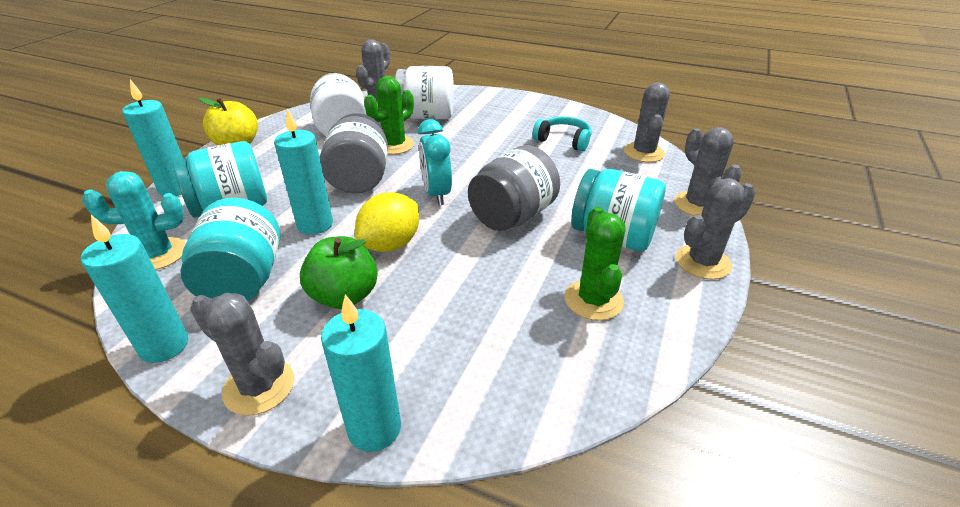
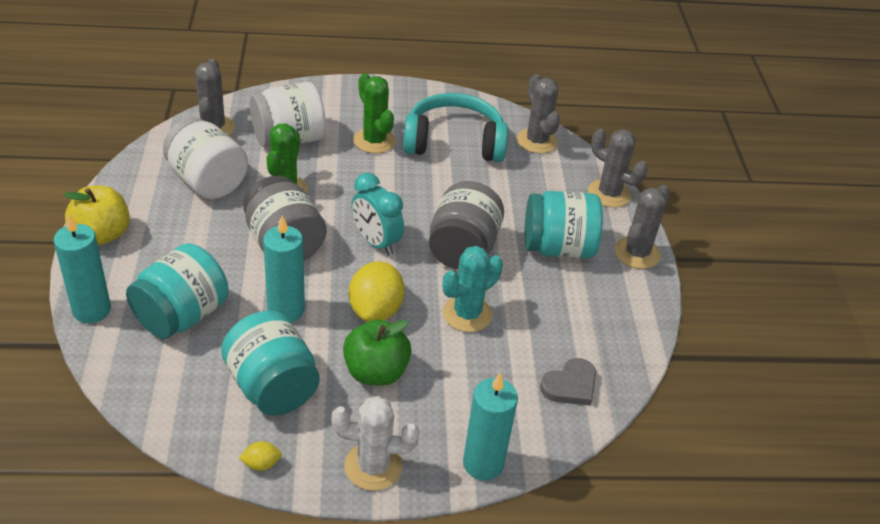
camera: 30 degrees left, 5 degrees up
turquoise candle [81,215,188,363] -> yellow lemon [239,441,282,471]
turquoise cactus [82,171,186,270] -> turquoise cactus moved to [443,246,503,332]
grey cactus [190,293,294,416] -> white cactus [331,396,419,491]
turquoise headphones [533,116,592,152] -> turquoise headphones [403,93,508,162], size x1.72
green cactus [565,207,626,321] -> green cactus moved to [353,73,396,154]
none -> grey heart [540,358,596,406]

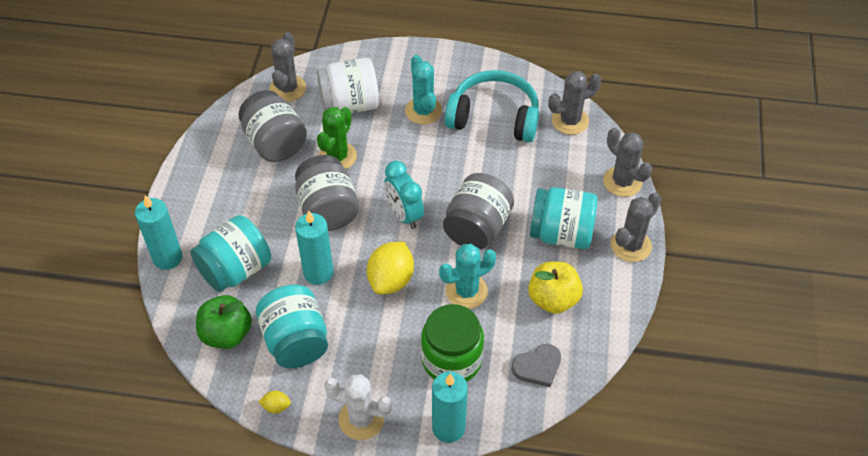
camera: 15 degrees right, 10 degrees up
yellow apple [63,186,130,245] -> yellow apple moved to [528,261,583,314]
white jar [163,117,248,199] -> grey jar [238,90,307,162]
green apple [343,320,412,386] -> green apple moved to [196,295,252,349]
green cactus [353,73,396,154] -> turquoise cactus [405,55,442,125]
grey cactus [517,74,560,154] -> grey cactus turned 75 degrees clockwise [548,71,601,135]
none -> green jar [421,304,484,382]

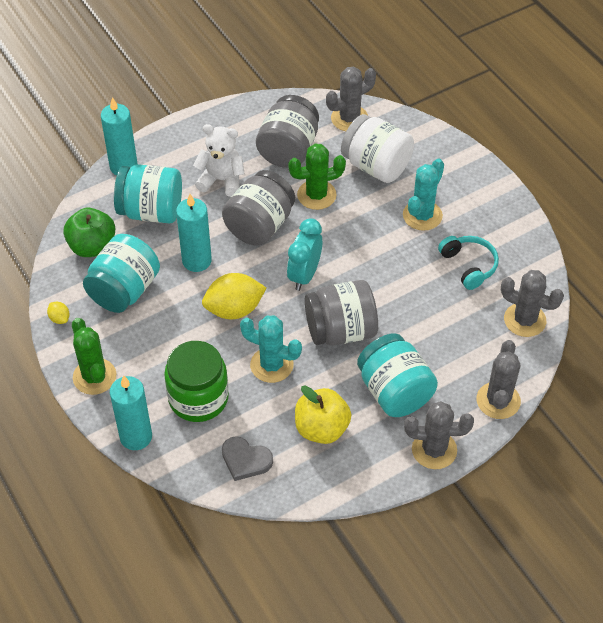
camera: 50 degrees right, 0 degrees up
white cactus [324,374,392,440] -> green cactus [72,318,116,395]
turquoise headphones [445,70,539,142] -> turquoise headphones [438,236,499,290], size x0.58
none -> white teddy bear [193,124,245,197]

